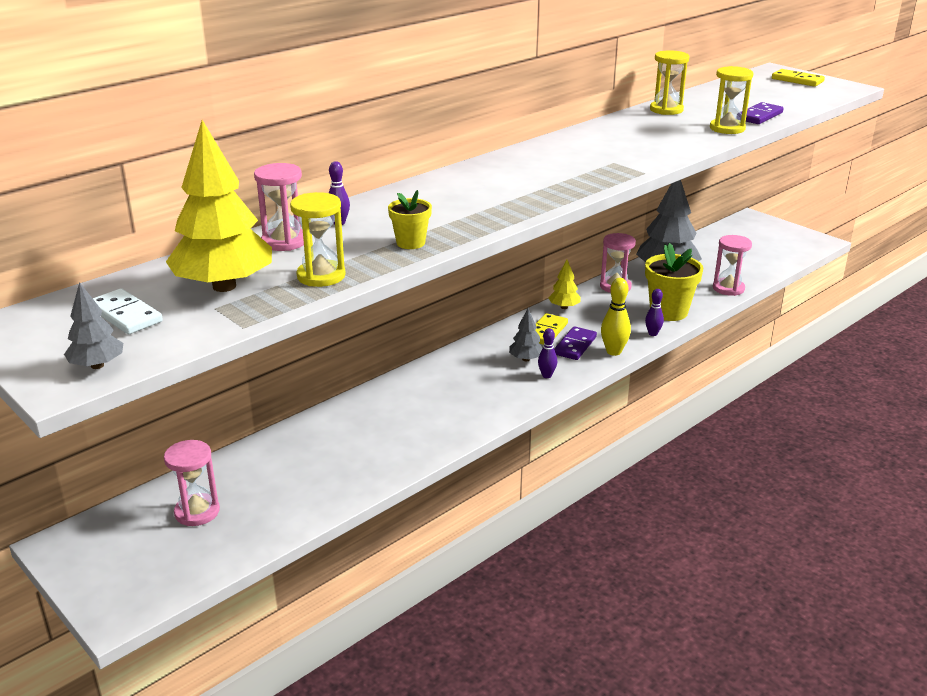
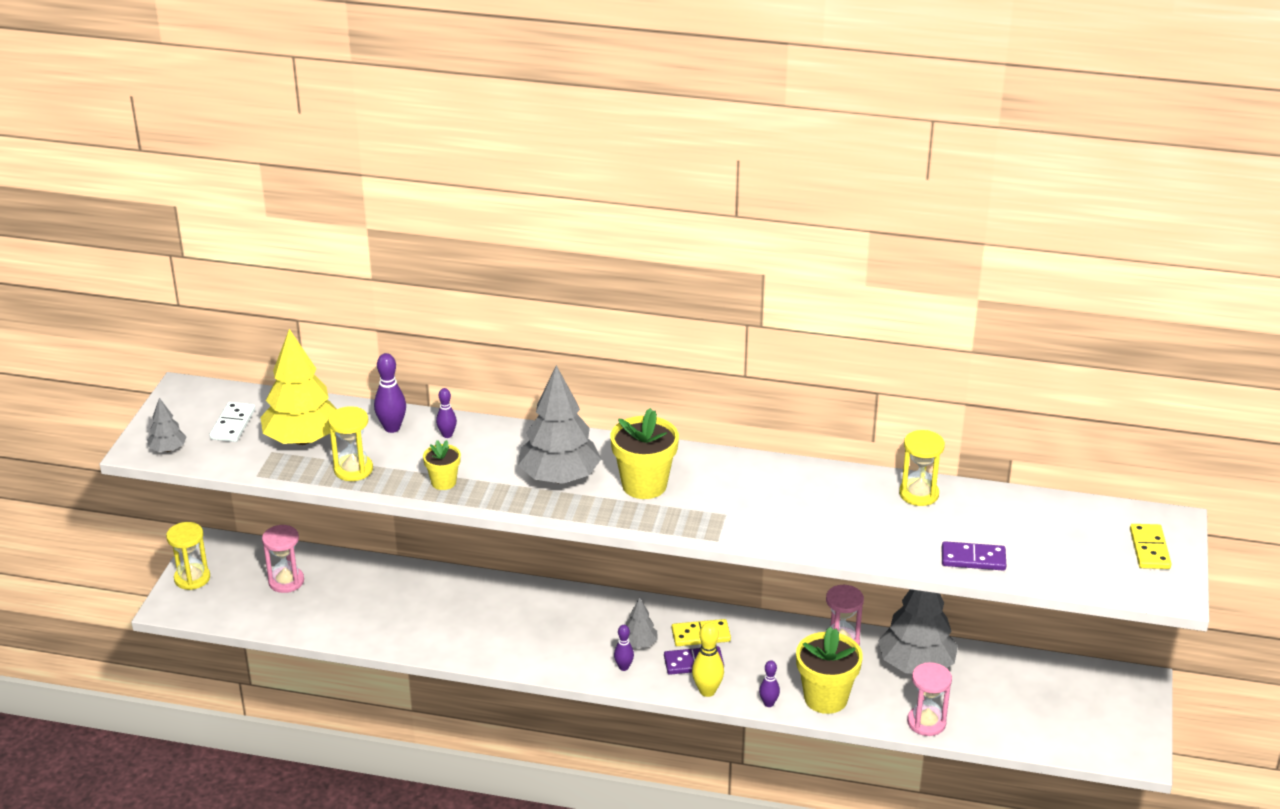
camera: 55 degrees right, 5 degrees up
pink hourglass [254,163,304,251] -> purple bowling pin [374,353,406,433]
yellow tree [548,260,581,309] -> none
yellow hourglass [710,66,754,134] -> yellow hourglass moved to [166,522,210,590]
none -> grey tree [518,365,601,484]
none -> yellow flower pot [611,408,679,499]

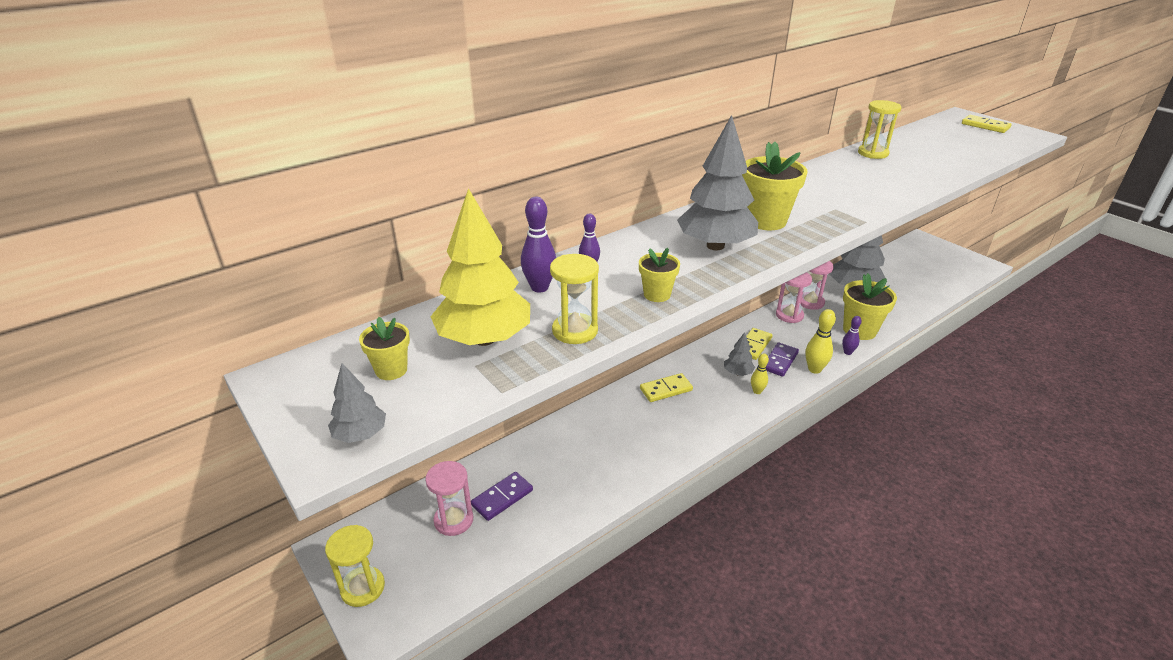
camera: 50 degrees left, 0 degrees up
white domino [209,402,255,442] -> yellow flower pot [359,317,410,380]
purple bowling pin [614,625,634,671] -> yellow bowling pin [751,353,769,394]
pink hourglass [907,662,952,736] -> pink hourglass moved to [776,272,812,323]
purple domino [942,541,1006,571] -> purple domino moved to [471,472,533,521]
none -> yellow domino [640,373,693,402]

